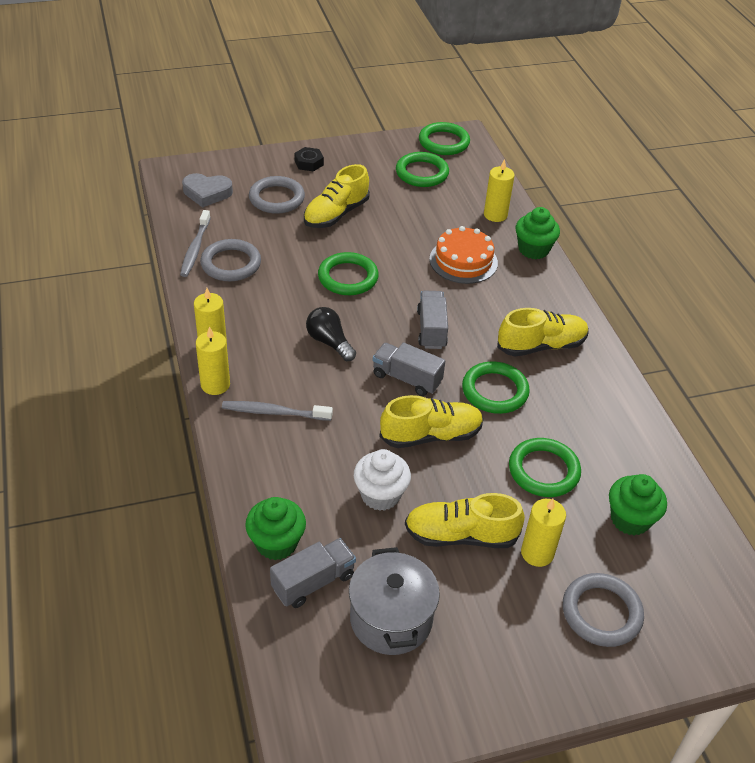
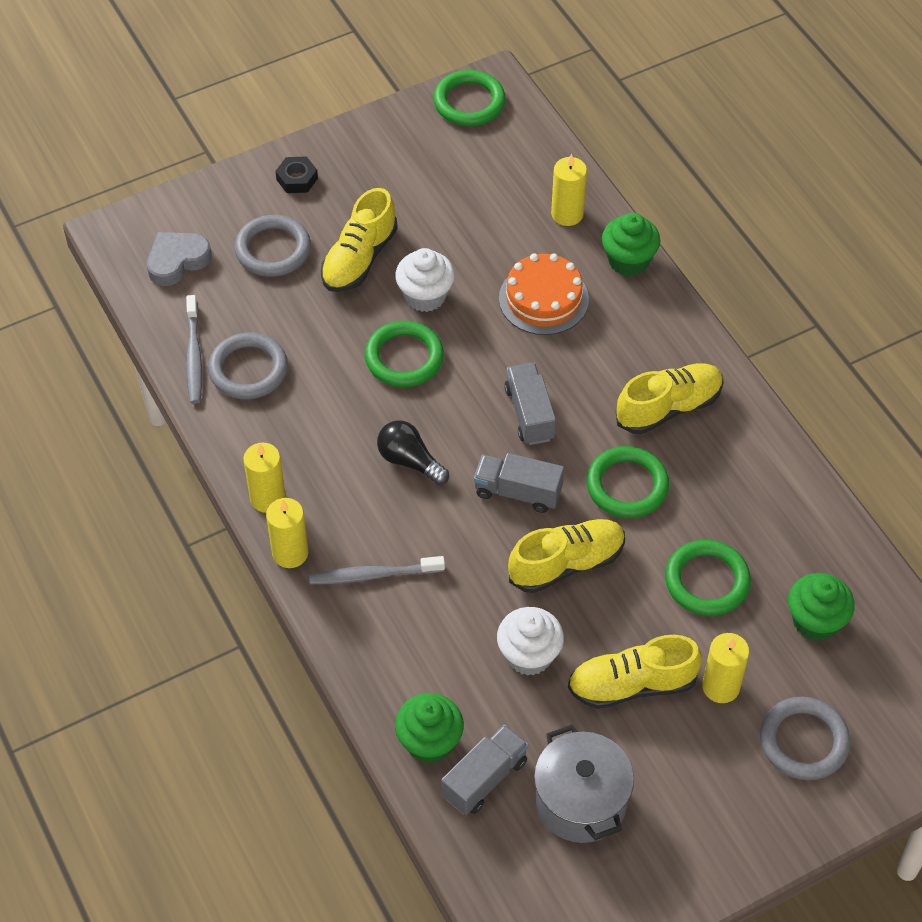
camera: 10 degrees left, 10 degrees up
grey heart [182,173,233,208] -> grey heart turned 150 degrees clockwise [147,232,211,286]
green ring [396,152,449,187] -> none
none -> white cupcake [395,248,455,312]

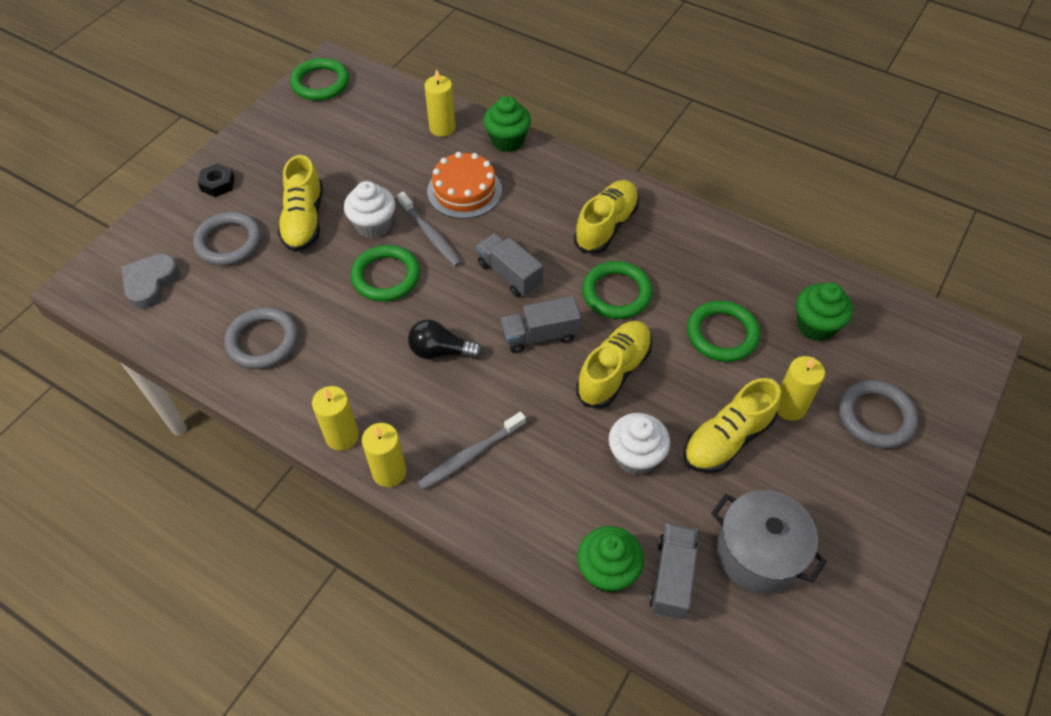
camera: 30 degrees left, 0 degrees up
grey toothbrush [186,295,202,404] -> grey toothbrush moved to [397,192,462,267]

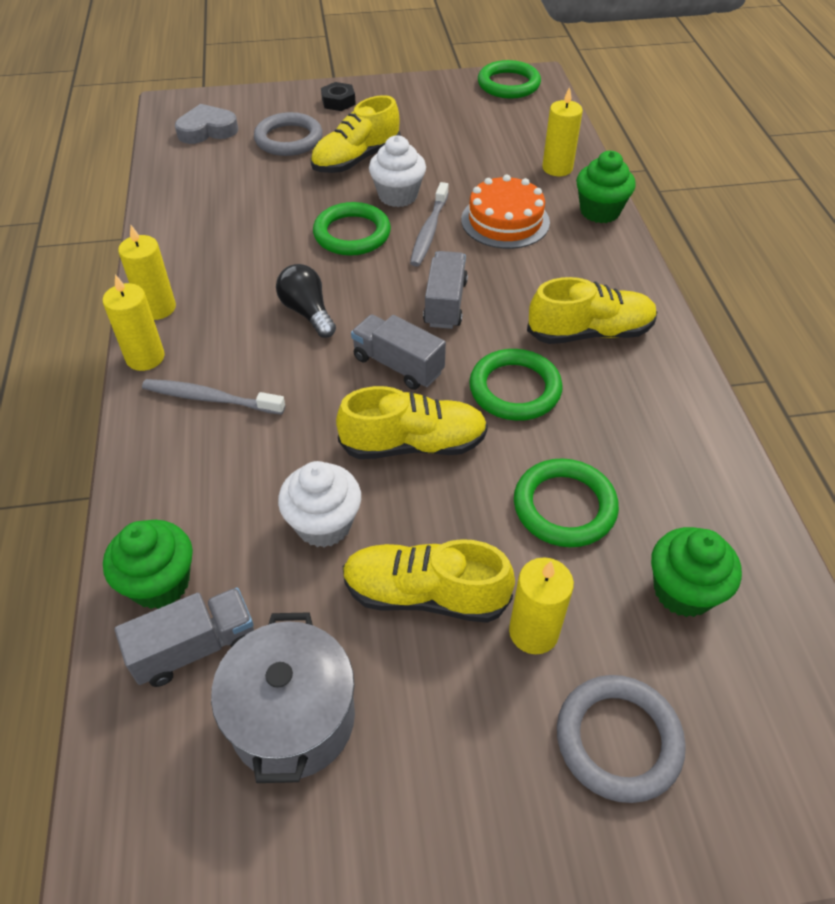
camera: 50 degrees right, 5 degrees down
grey ring [224,307,298,369] -> none

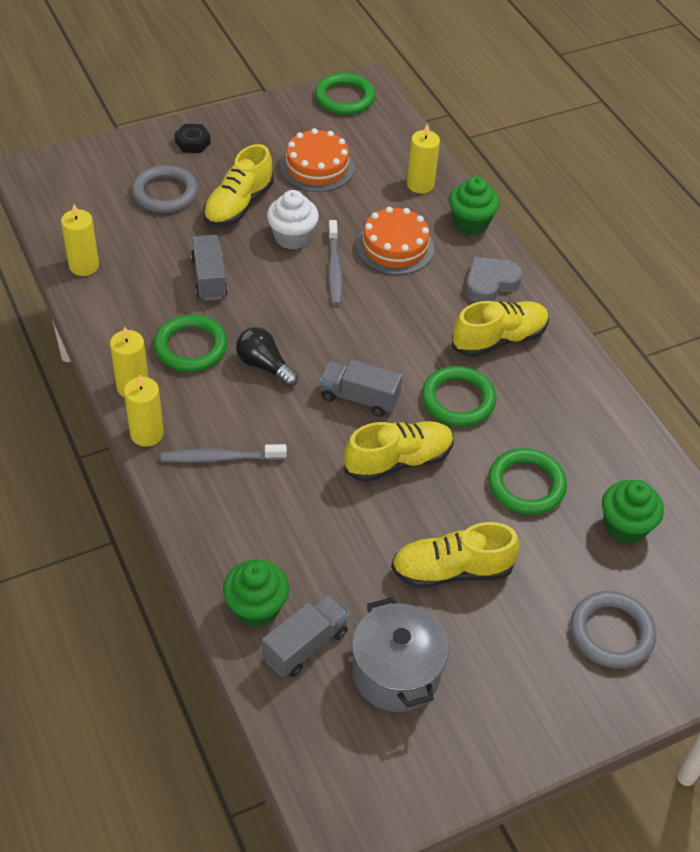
camera: 20 degrees left, 0 degrees up
grey heart [175,104,238,144] -> grey heart moved to [465,257,522,302]
white cupcake [278,461,361,547] -> none
green ring [313,202,391,256] -> green ring moved to [154,314,228,372]
grey truck [423,251,468,329] -> grey truck moved to [191,235,228,301]
yellow candle [509,557,574,654] -> yellow candle moved to [61,204,99,276]
none -> orange cake [280,128,354,192]

